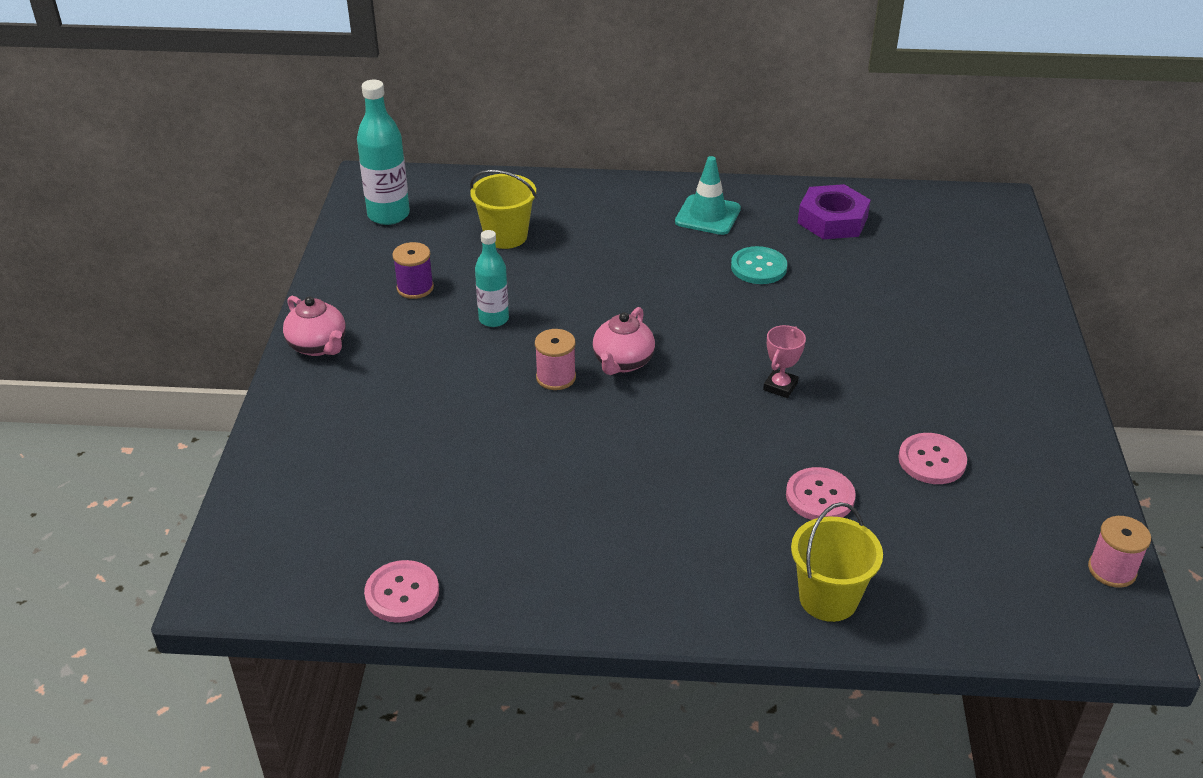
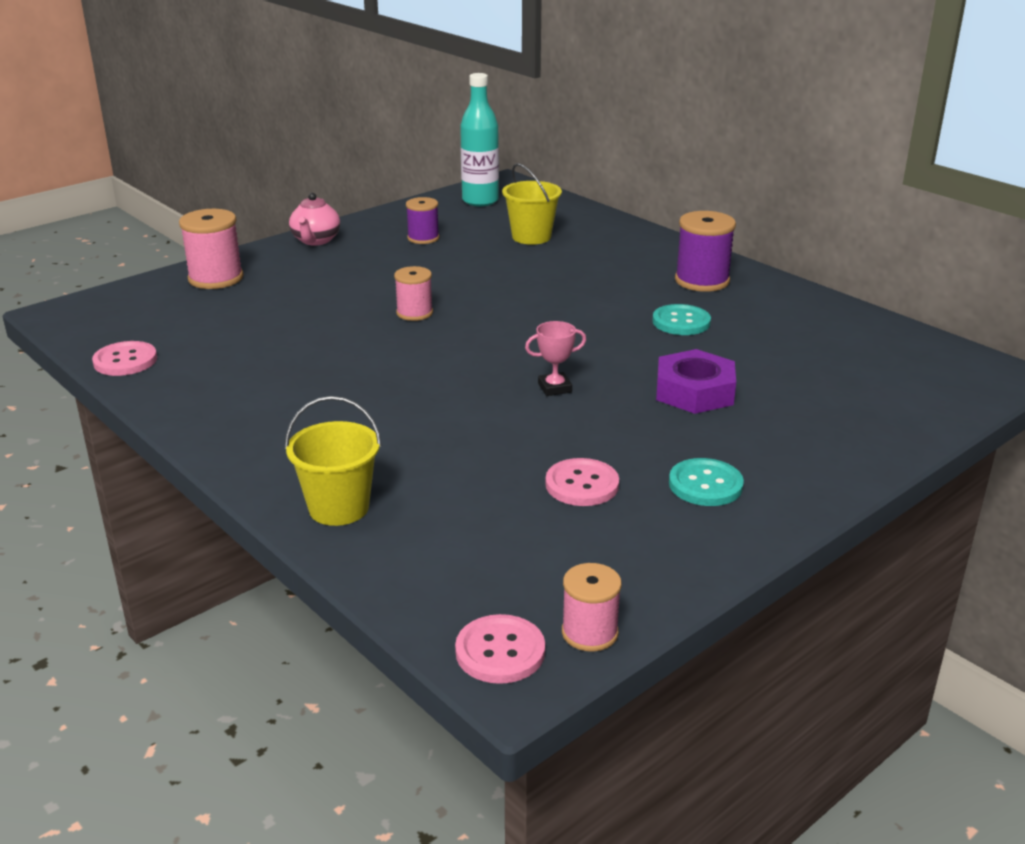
camera: 45 degrees right, 10 degrees down
turquoise bottle [475,230,509,327] -> none
pink teapot [593,307,655,375] -> none
turquoise traffic cone [675,156,741,235] -> purple spool [675,211,736,292]
pink button [786,467,856,520] -> pink button moved to [455,614,545,684]
purple nut [798,184,871,239] -> purple nut moved to [656,349,736,414]
none -> pink spool [179,209,244,289]
none -> turquoise button [669,458,744,506]

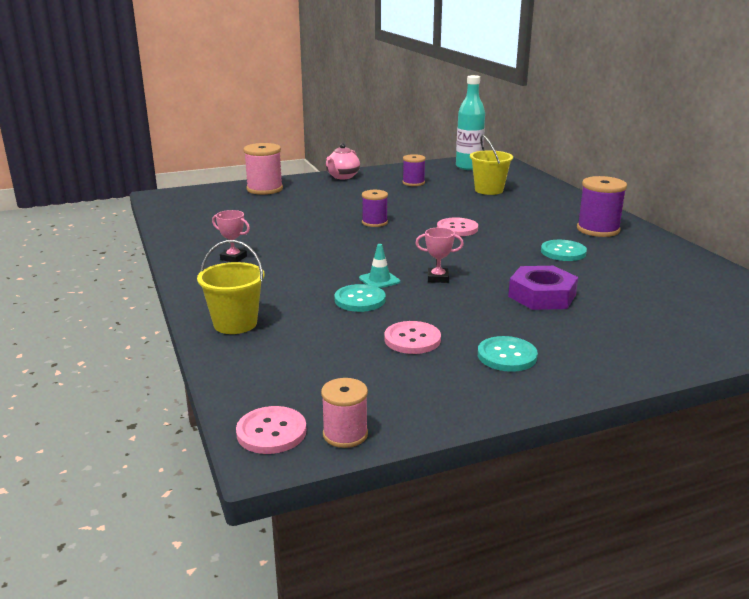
camera: 20 degrees right, 5 degrees down
pink button [92,341,157,376] -> pink button moved to [437,217,478,236]
pink spool [394,266,433,321] -> purple spool [362,190,388,227]
none -> pink trophy [212,210,250,262]
none -> turquoise button [335,284,386,312]
none -> turquoise traffic cone [359,244,400,288]

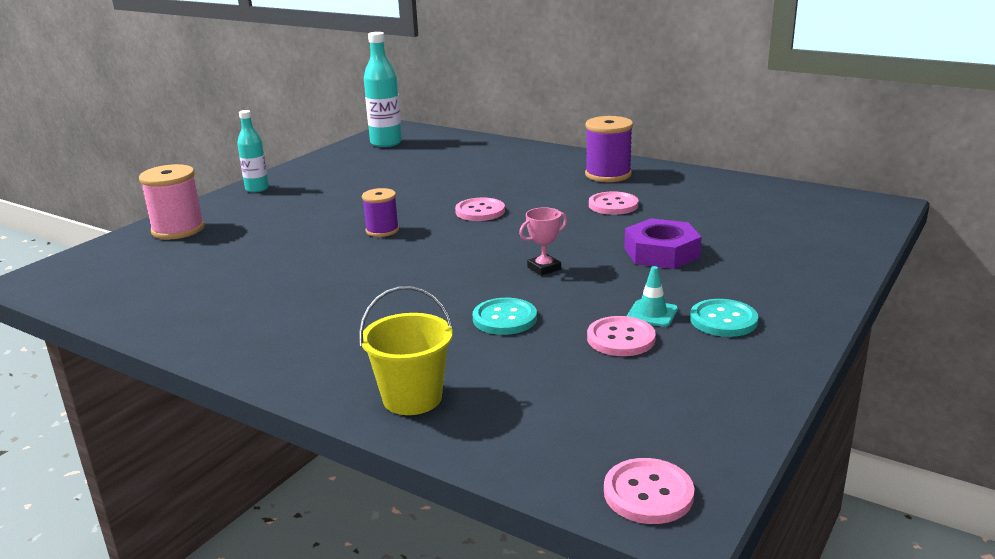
camera: 35 degrees left, 0 degrees up
pink trophy [212,210,250,262] -> none
pink spool [321,378,368,448] -> none
pink teapot [326,143,360,179] -> turquoise bottle [237,110,269,193]
turquoise traffic cone [359,244,400,288] -> turquoise traffic cone moved to [627,266,678,327]
purple spool [402,154,426,186] -> none
yellow bucket [470,135,513,195] -> none
turquoise button [541,240,587,261] -> pink button [589,191,638,215]

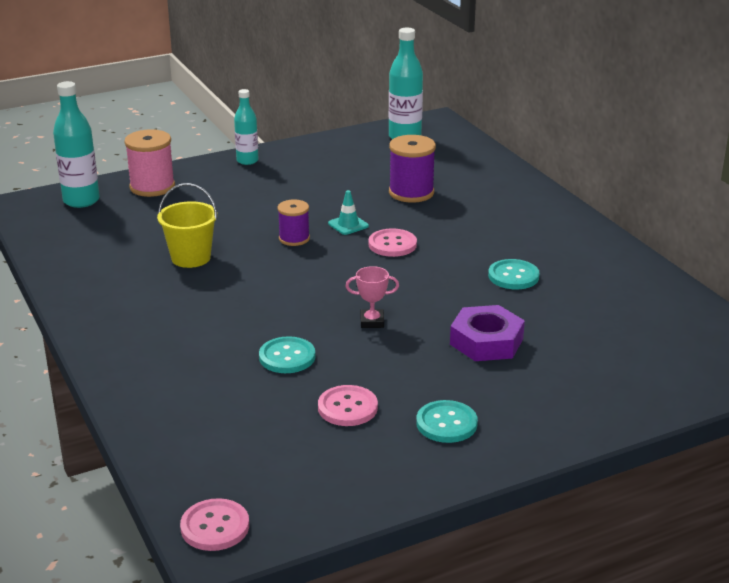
camera: 30 degrees right, 5 degrees up
yellow bucket [359,286,453,415] -> yellow bucket moved to [157,183,218,268]
purple spool [585,116,633,182] -> purple spool moved to [389,135,436,203]
pink button [589,191,638,215] -> turquoise button [488,259,540,289]
turquoise traffic cone [627,266,678,327] -> turquoise traffic cone moved to [328,190,369,235]
none -> turquoise bottle [53,81,100,208]

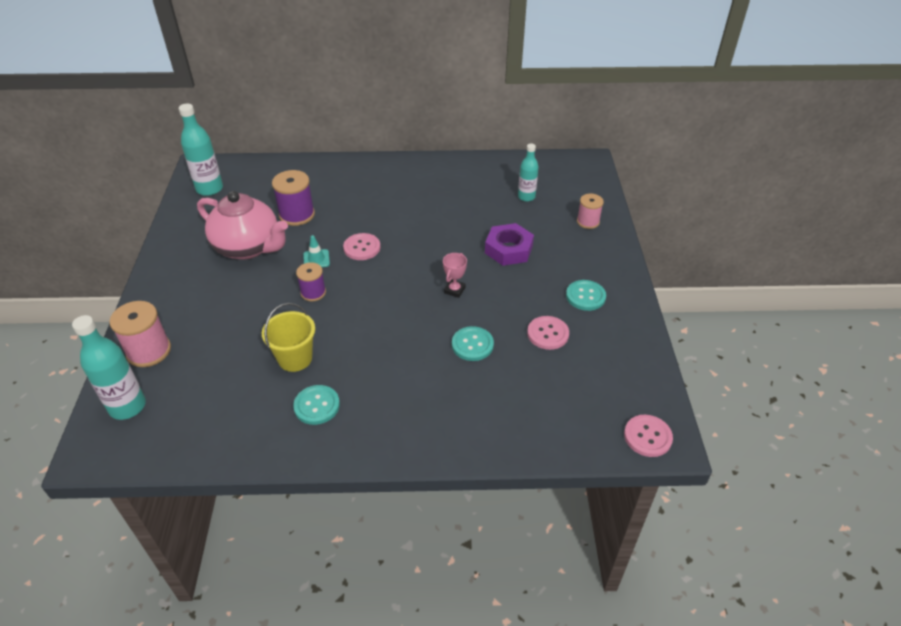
camera: 65 degrees left, 15 degrees up
turquoise bottle [234,89,259,165] -> turquoise bottle moved to [518,144,539,201]
turquoise button [488,259,540,289] -> turquoise button moved to [293,385,340,425]
none -> pink teapot [197,191,288,260]
none -> pink spool [577,194,604,229]

